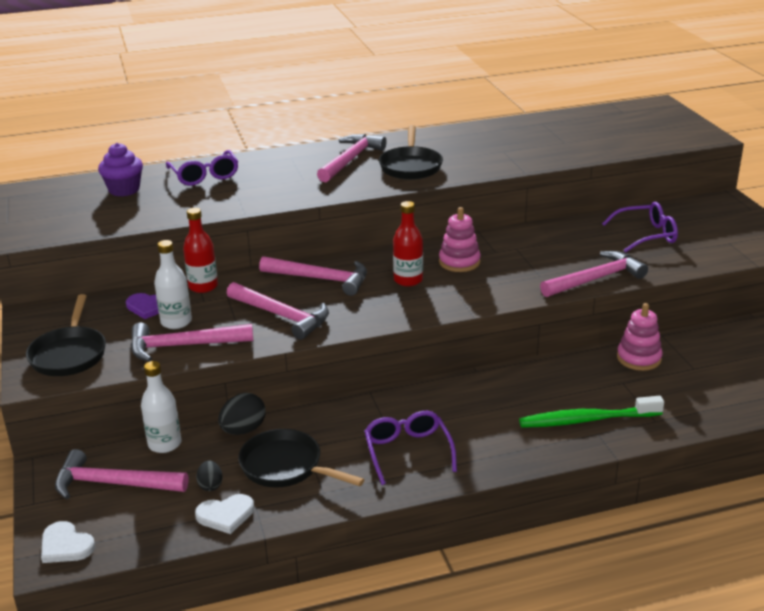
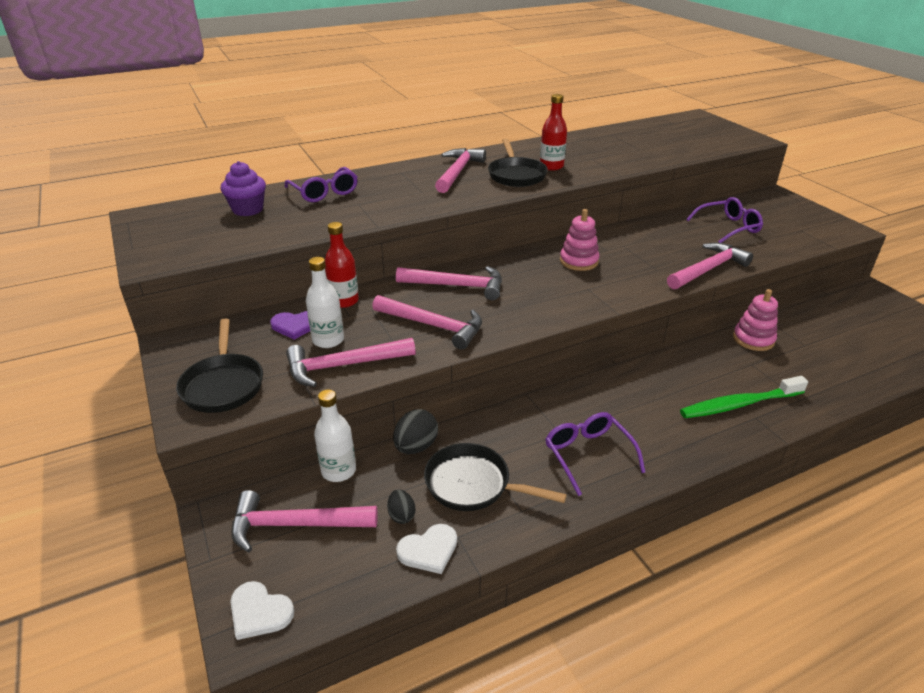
camera: 10 degrees left, 5 degrees up
red bottle [393,201,423,287] -> red bottle moved to [540,94,567,170]

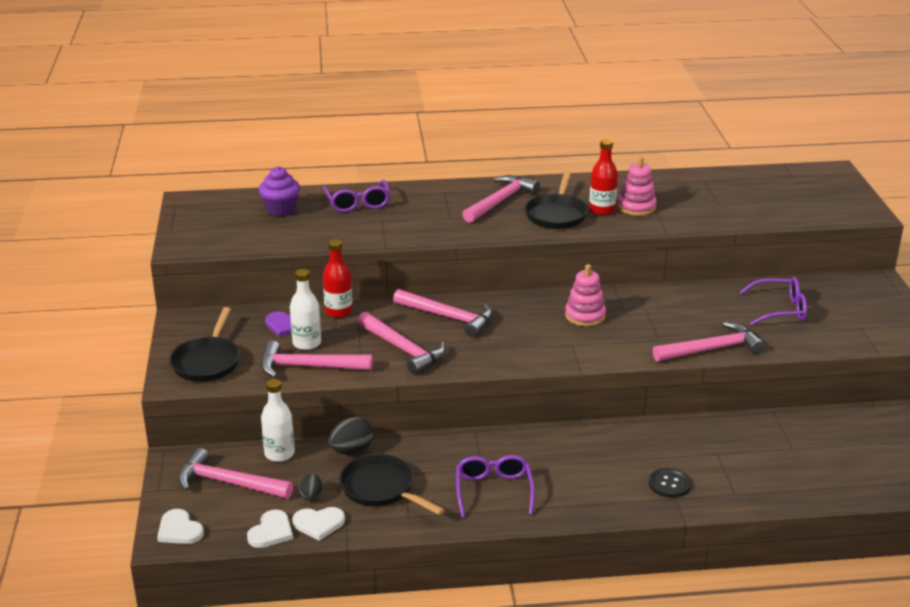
camera: 20 degrees right, 5 degrees down
green toothbrush [680,376,808,418] -> black button [649,468,691,498]
pink stacking toy [733,289,778,351] -> pink stacking toy moved to [618,157,657,216]
none -> white heart [247,510,293,548]

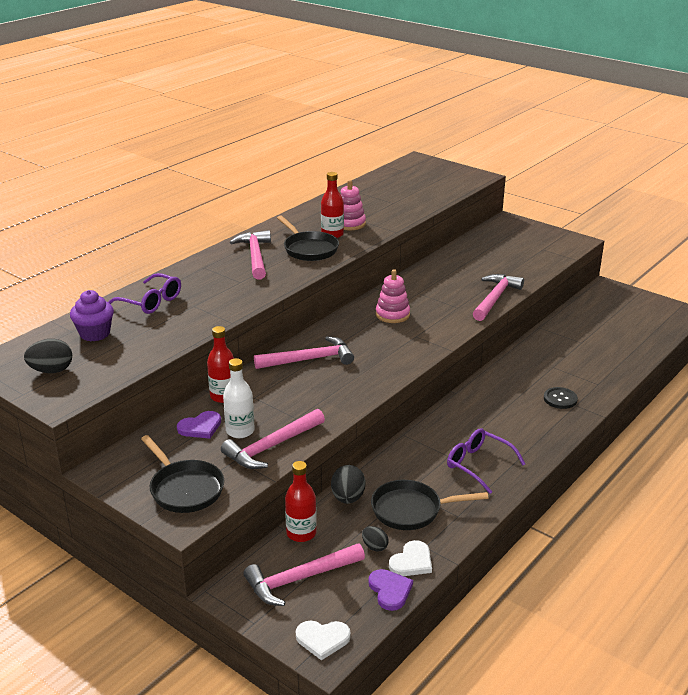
camera: 45 degrees left, 0 degrees up
white heart [247,510,293,548] -> purple heart [368,569,413,611]
white bottle [261,379,295,462] -> red bottle [285,461,317,542]
pink hammer [357,312,446,374] -> none
purple glasses [739,277,807,325] -> none
none -> black egg [24,339,72,373]

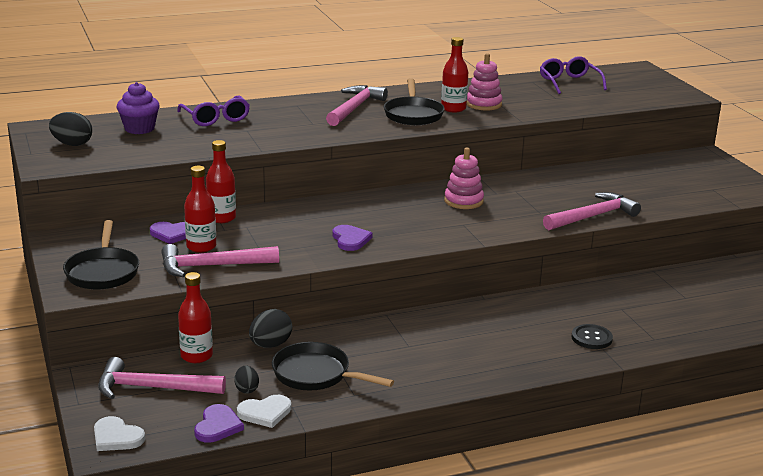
camera: 30 degrees right, 5 degrees down
white bottle [223,358,255,438] -> red bottle [184,166,216,253]
pink hammer [254,336,354,369] -> none
purple glasses [447,428,525,494] -> purple glasses moved to [540,56,607,94]
none -> purple heart [333,225,373,251]

